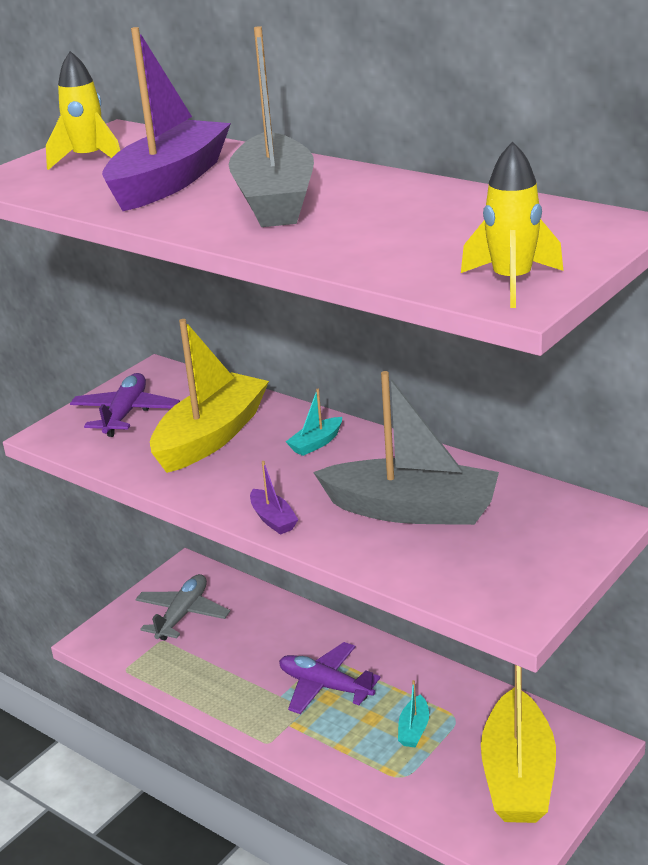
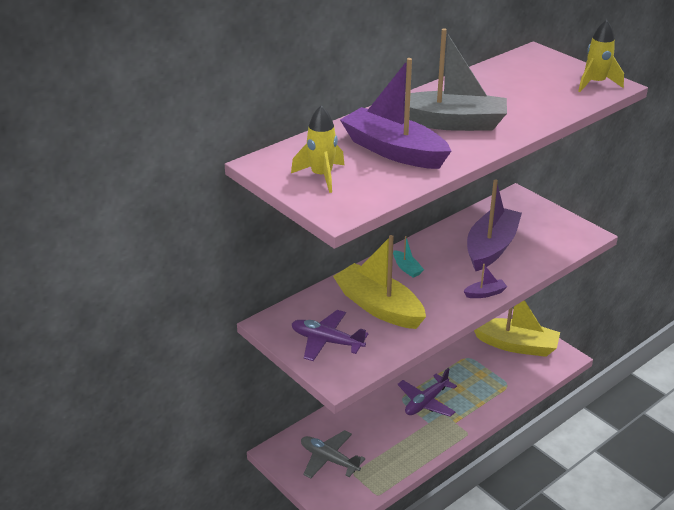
camera: 80 degrees left, 5 degrees up
grey boat [313,371,499,525] -> purple boat [467,179,522,271]
turquoise boat [398,680,429,748] -> none

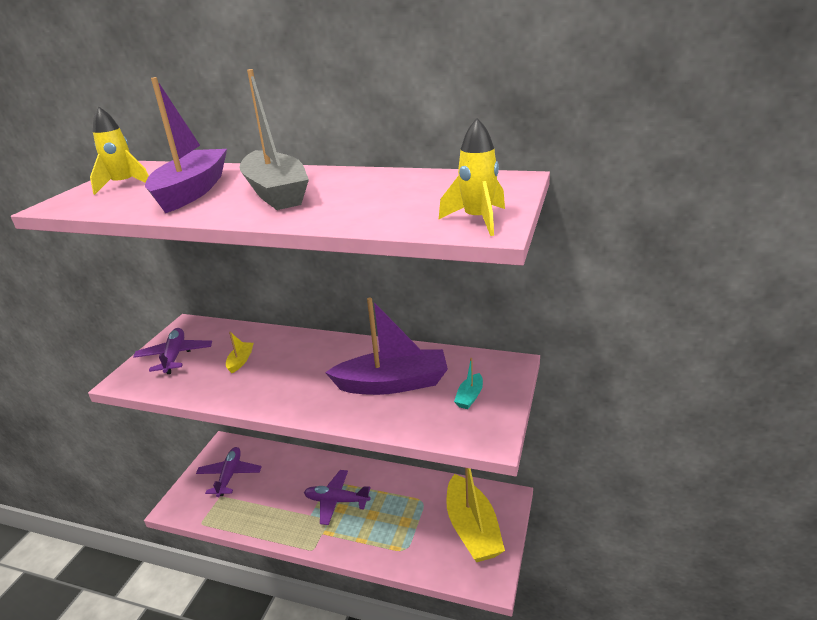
camera: 60 degrees right, 5 degrees down
grey plane [301,430,366,479] -> purple plane [196,447,262,497]
yellow boat [333,235,426,329] -> yellow boat [226,331,254,373], size x0.42
turquoise boat [393,236,424,277] -> turquoise boat moved to [454,358,483,409]
purple boat [463,264,507,298] -> none

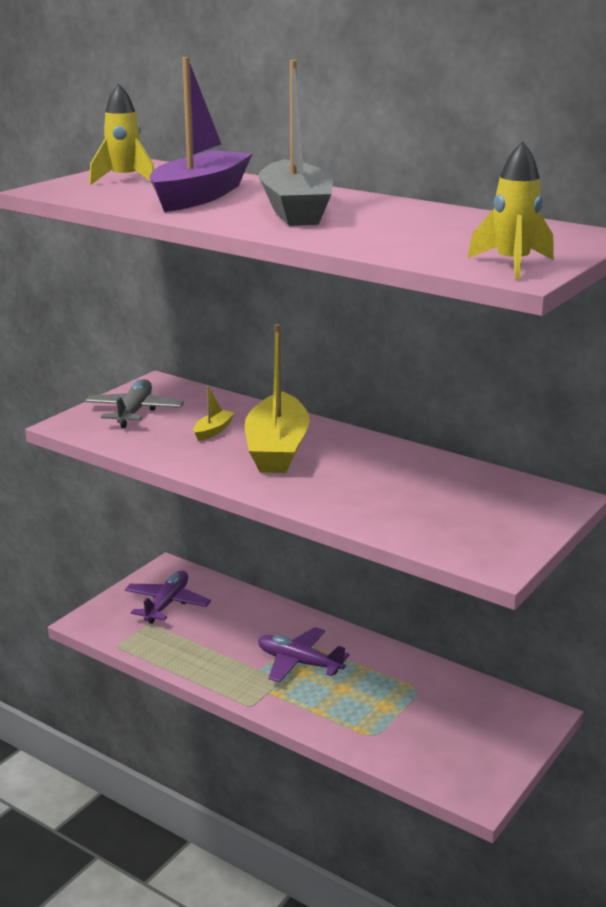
camera: 15 degrees right, 5 degrees down
purple plane [133,328,212,374] -> grey plane [85,379,184,428]
purple boat [325,298,448,395] -> none
yellow boat [446,468,505,562] -> yellow boat moved to [245,324,310,473]
turquoise boat [454,358,483,409] -> none

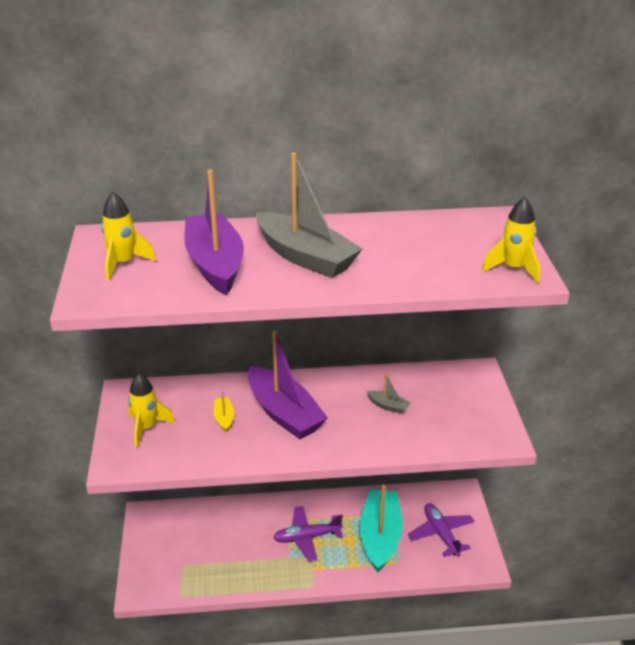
camera: 40 degrees left, 10 degrees up
grey plane [85,379,184,428] -> yellow rocket [128,373,175,448]
purple plane [125,571,211,624] -> purple plane moved to [408,503,475,557]
yellow boat [245,324,310,473] -> purple boat [248,331,328,439]
none -> turquoise boat [359,485,403,573]
none -> grey boat [366,374,411,414]

